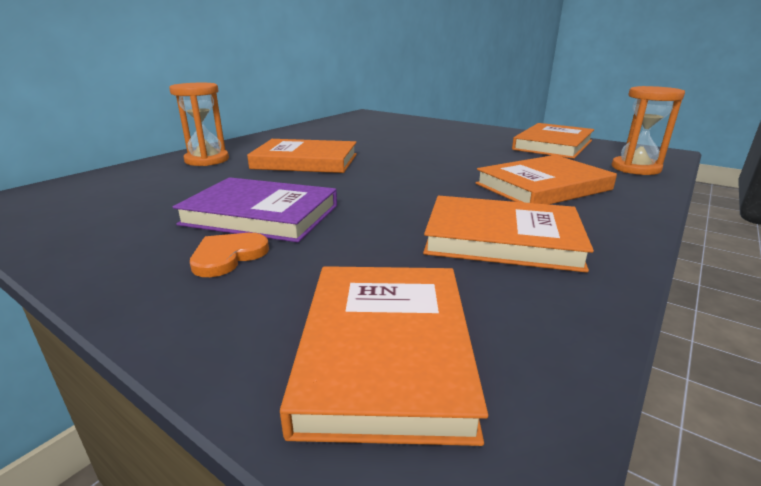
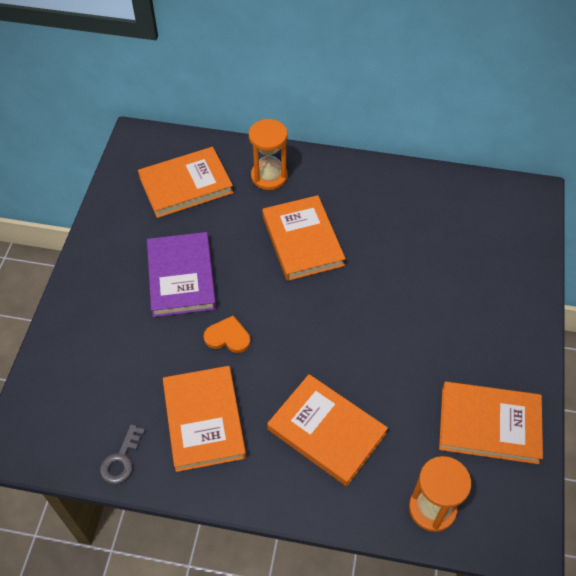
camera: 65 degrees right, 30 degrees up
orange heart [190,233,269,277] -> orange heart moved to [204,315,251,353]
orange book [280,266,488,446] -> orange book moved to [138,147,234,218]
none -> grey key [100,424,145,484]

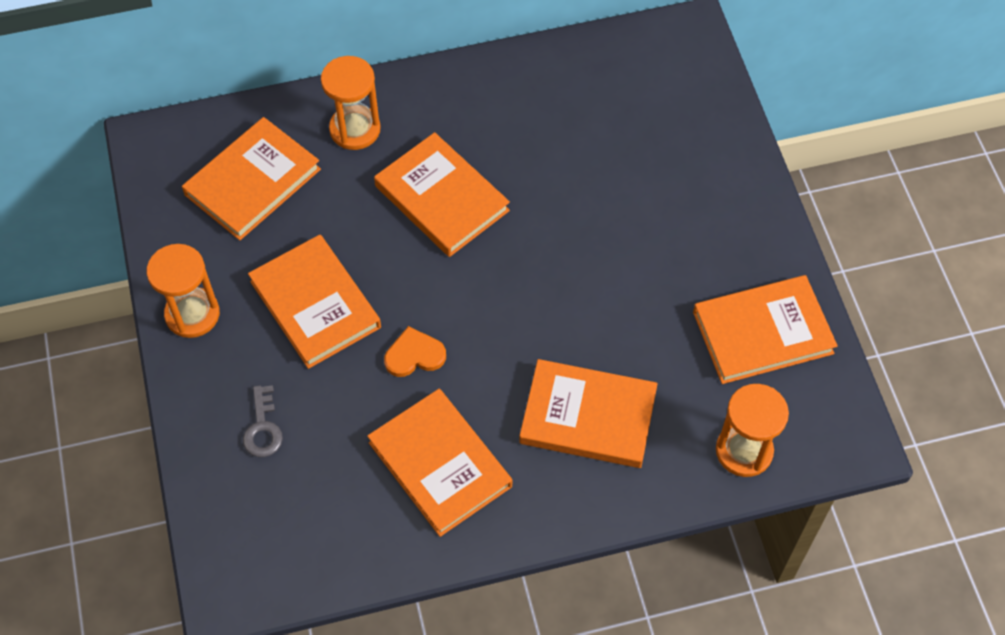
camera: 25 degrees left, 5 degrees up
grey key [100,424,145,484] -> grey key moved to [243,385,283,457]
purple book [147,232,216,317] -> orange book [248,235,381,369]
none -> orange hourglass [147,244,220,338]

